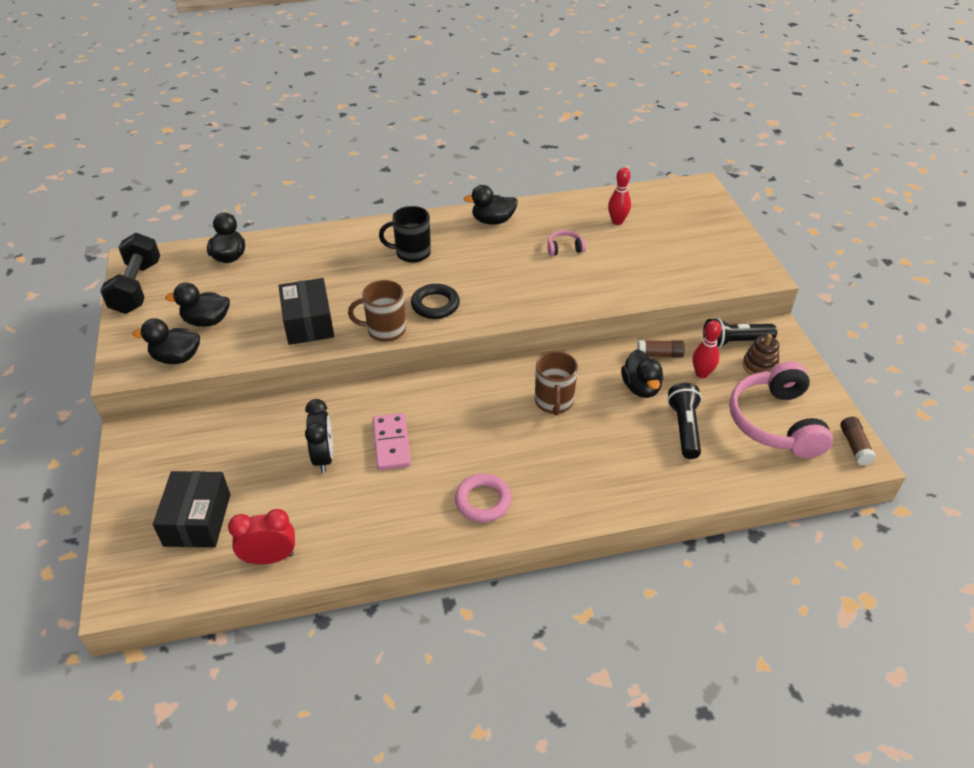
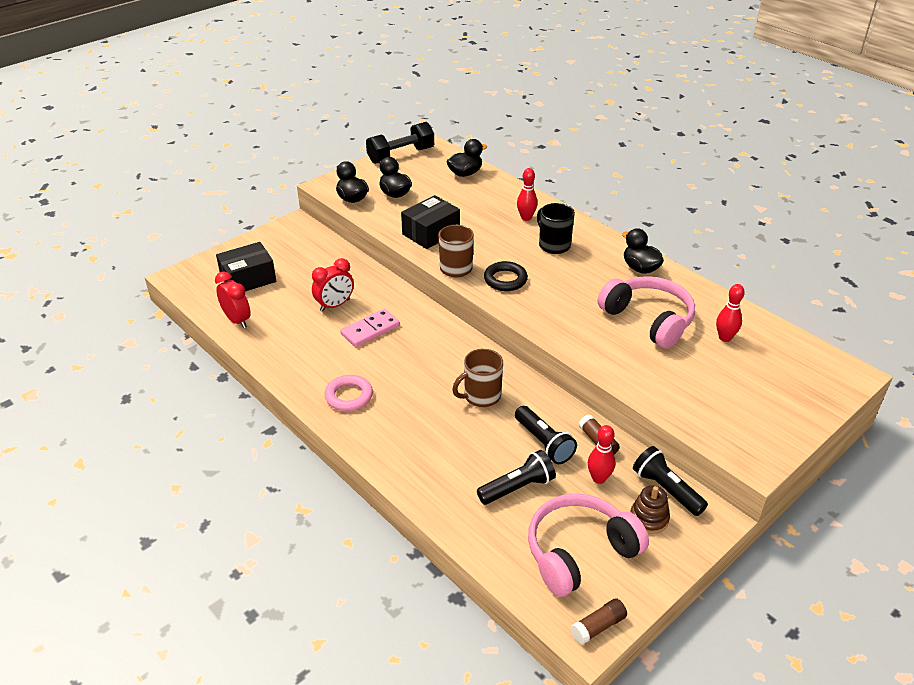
camera: 60 degrees right, 5 degrees down
black clock [305,399,333,473] -> red clock [312,258,354,312]
pink headphones [547,230,586,256] -> pink headphones [598,276,695,349], size x2.34
black duck [621,349,663,398] -> black flashlight [515,406,577,464]
none -> red bowling pin [517,168,538,221]

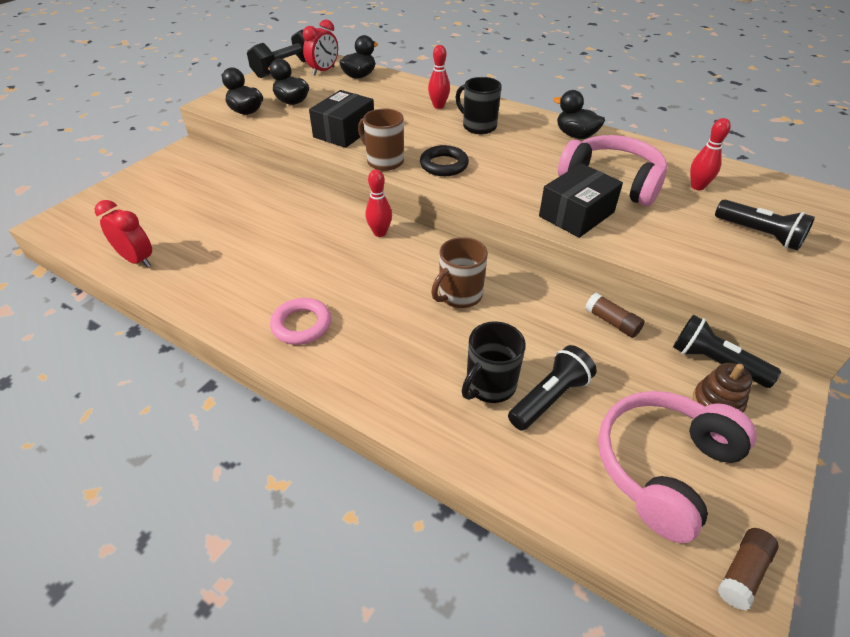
camera: 15 degrees left, 5 degrees up
black box [216,242,276,291] -> black box moved to [539,163,623,238]
red clock [312,258,354,312] -> red clock moved to [303,19,338,75]
pink domino [340,309,400,347] -> none
black flashlight [515,406,577,464] -> black flashlight moved to [715,199,815,251]
red bowling pin [588,425,615,484] -> red bowling pin moved to [366,169,392,237]
none -> black mug [462,321,526,403]

